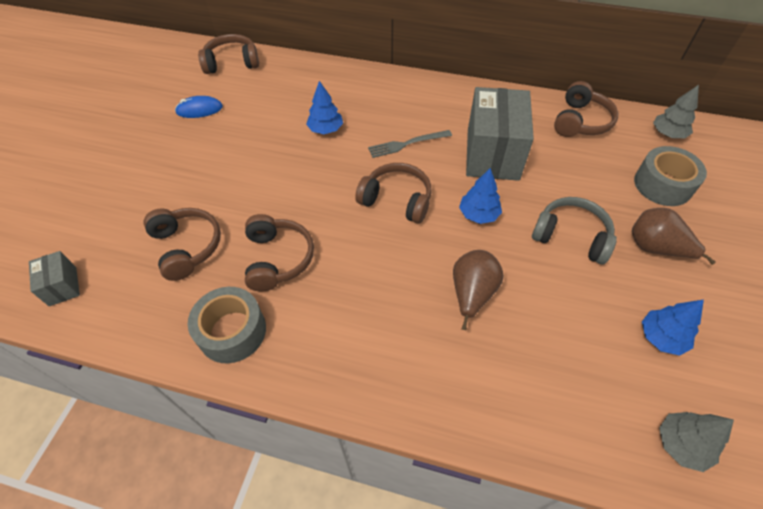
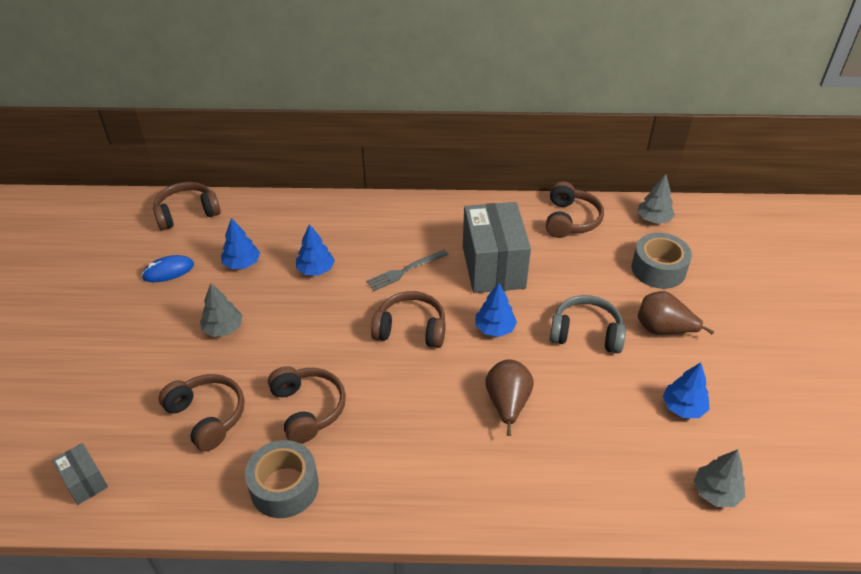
camera: 15 degrees left, 10 degrees down
none -> grey tree [200,283,243,337]
none -> blue tree [221,218,260,269]

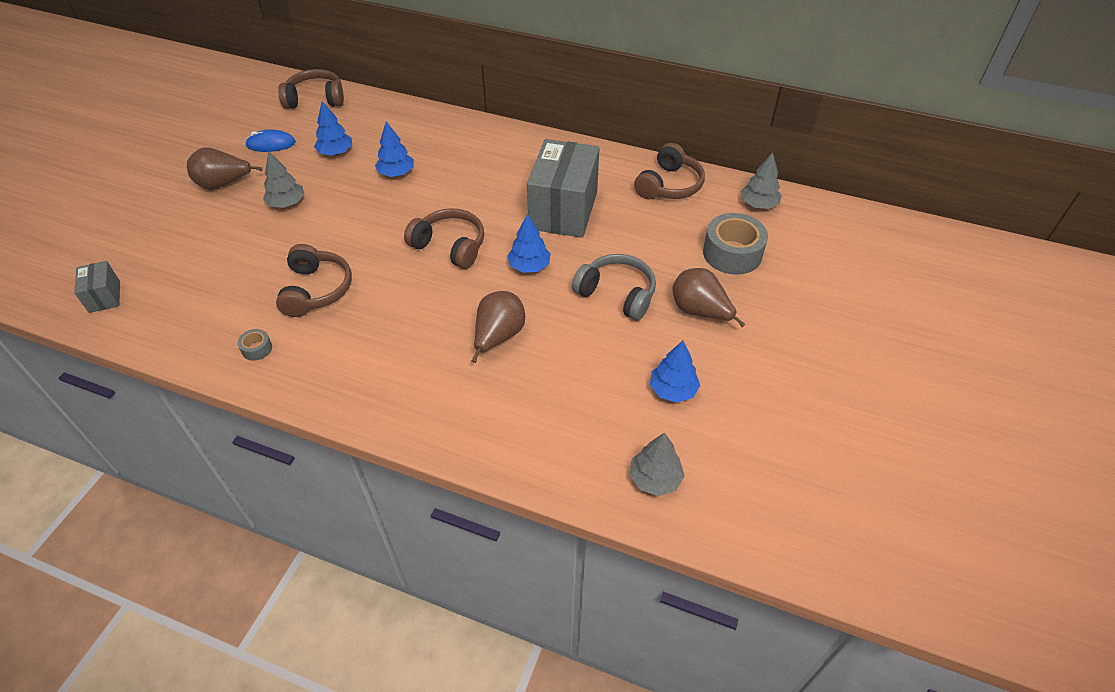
camera: 20 degrees right, 5 degrees up
brown headphones [158,374,244,452] -> none
grey tape [245,440,319,518] -> grey tape [237,329,272,361], size x0.45
grey fork [366,250,448,291] -> none
none -> brown pear [187,147,263,190]

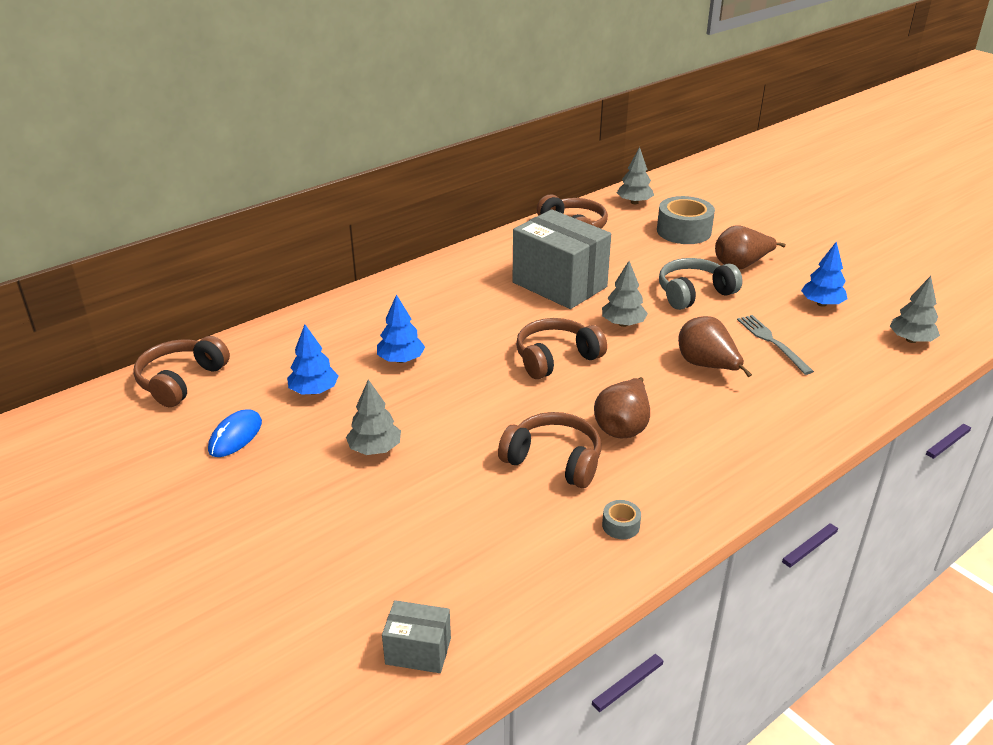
camera: 60 degrees left, 15 degrees down
brown pear [187,147,263,190] -> brown pear moved to [594,377,650,438]
blue tree [507,214,551,273] -> grey tree [602,261,648,327]
none -> grey fork [737,315,814,375]

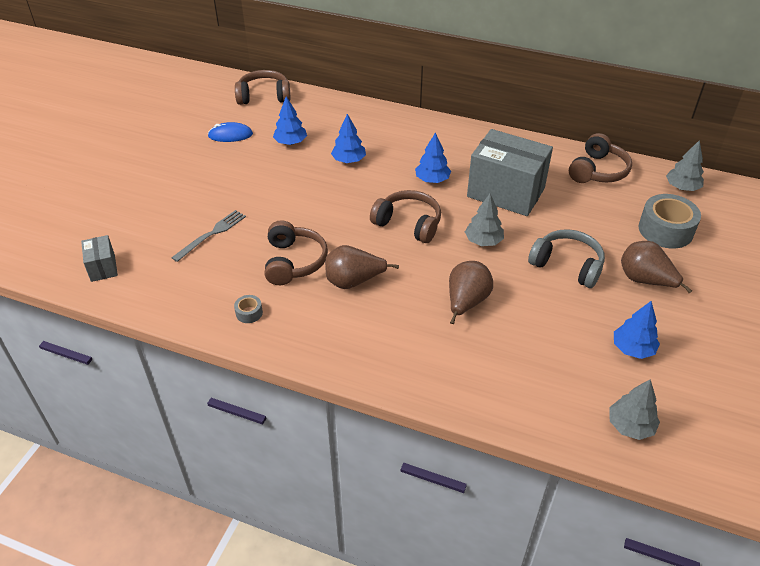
camera: 60 degrees right, 10 degrees up
grey tree [346,379,401,455] -> none
grey box [513,209,611,309] -> grey box turned 75 degrees counterclockwise [467,129,553,216]
grey fork [737,315,814,375] -> grey fork moved to [171,210,246,262]
none -> blue tree [415,132,451,183]

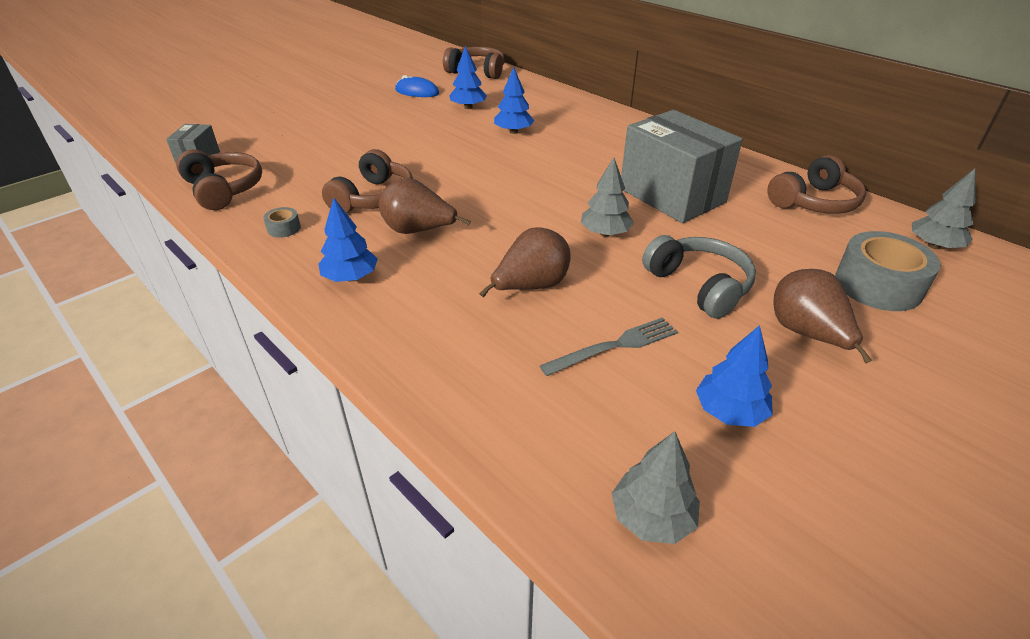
camera: 25 degrees right, 5 degrees down
grey fork [171,210,246,262] -> grey fork moved to [540,317,678,376]
brown headphones [370,190,441,243] -> brown headphones moved to [176,149,262,210]
blue tree [415,132,451,183] -> blue tree moved to [319,197,378,282]

